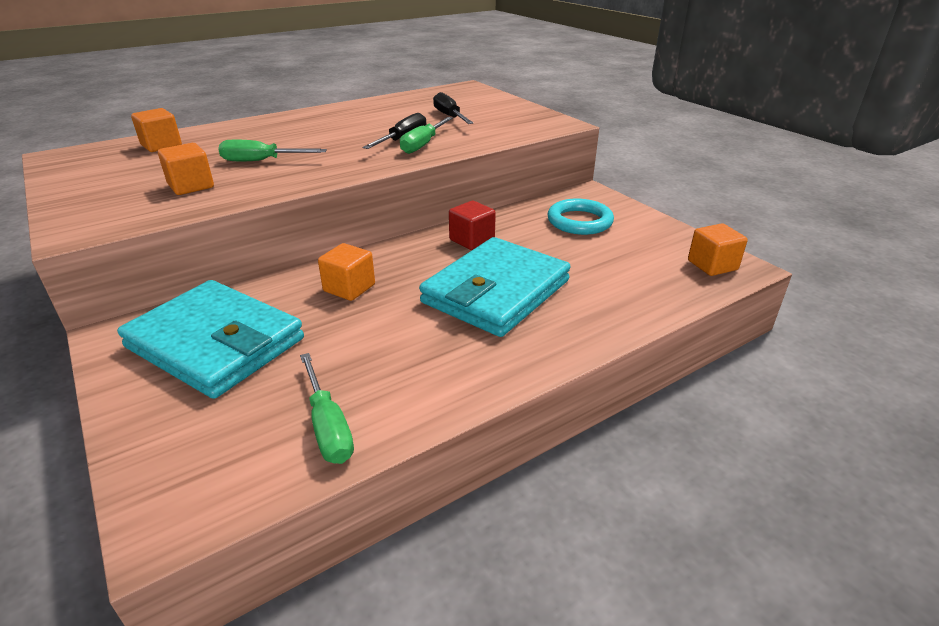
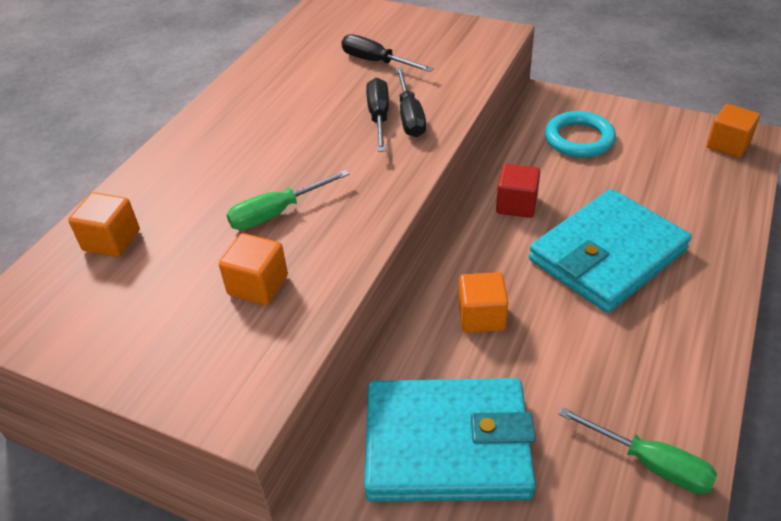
camera: 30 degrees left, 10 degrees up
green screwdriver [400,117,453,154] -> black screwdriver [396,68,426,137]
turquoise wallet [419,237,571,337] -> turquoise wallet turned 45 degrees clockwise [529,189,692,313]

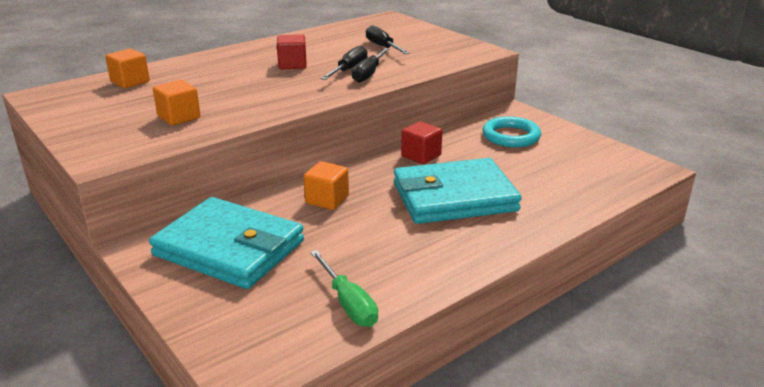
camera: 25 degrees right, 15 degrees down
green screwdriver [227,170,350,230] -> none
orange cube [707,104,760,158] -> none
none -> red cube [277,34,307,69]

